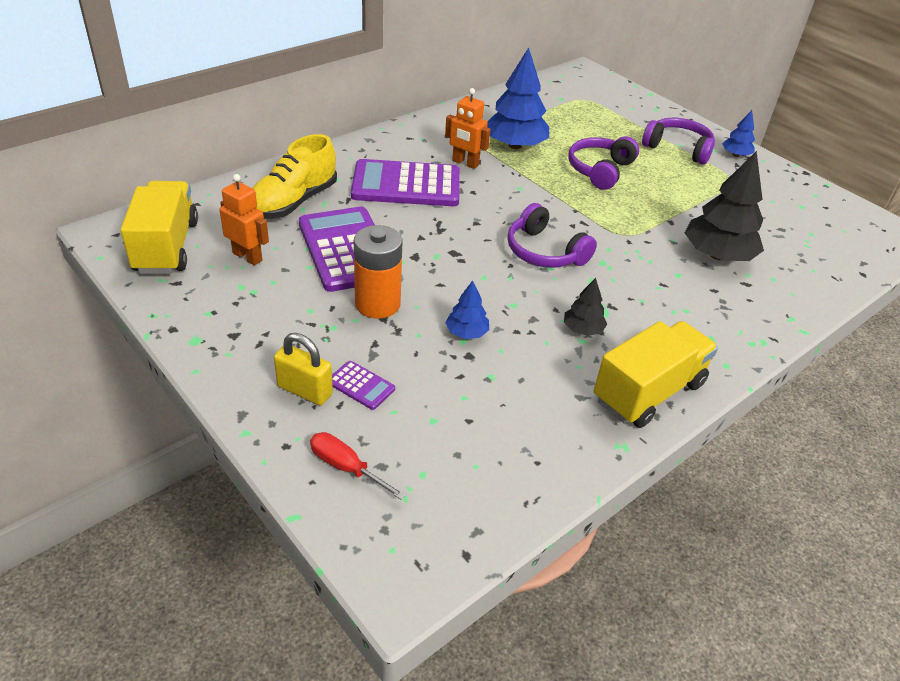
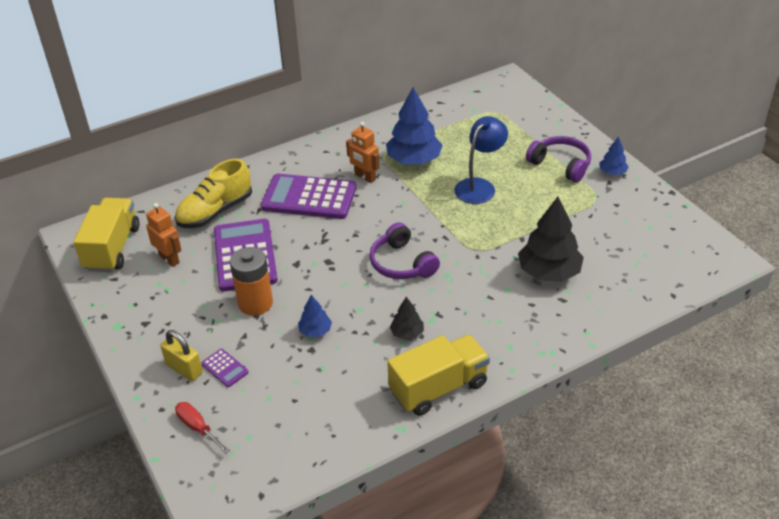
camera: 15 degrees right, 0 degrees up
purple headphones [568,136,639,190] -> blue lamp [454,116,508,204]

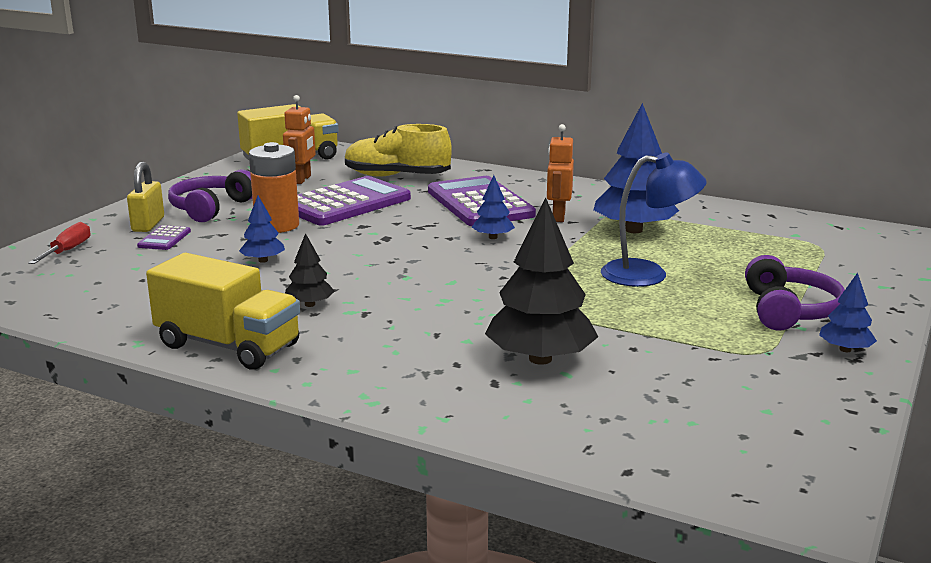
camera: 55 degrees right, 20 degrees down
purple headphones [369,222,440,279] -> purple headphones moved to [168,169,252,222]
none -> blue tree [472,175,515,239]

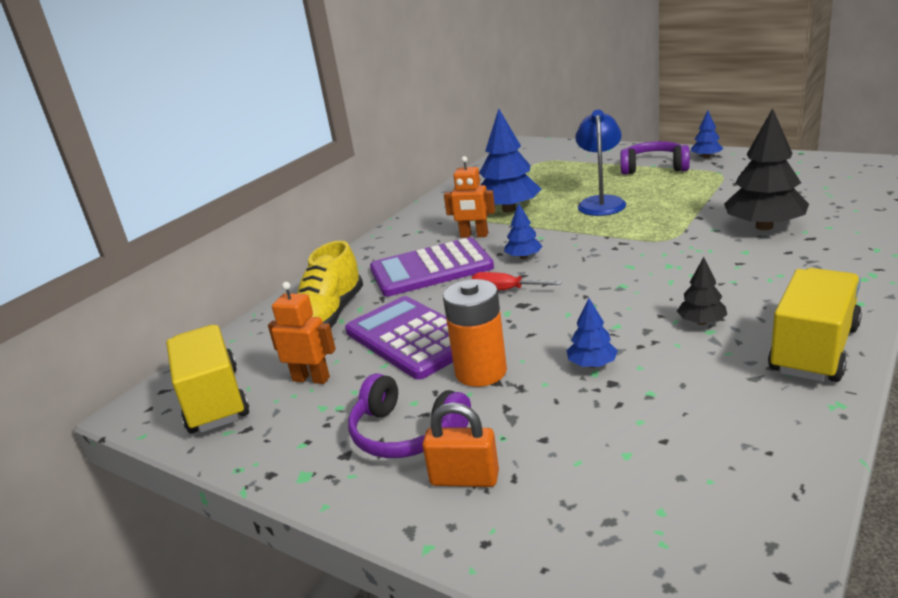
camera: 80 degrees left, 5 degrees up
red screwdriver [28,222,90,264] -> red screwdriver moved to [472,272,561,290]
yellow padlock [127,162,164,232] -> orange padlock [422,402,499,487]
purple calculator [137,225,191,250] -> none

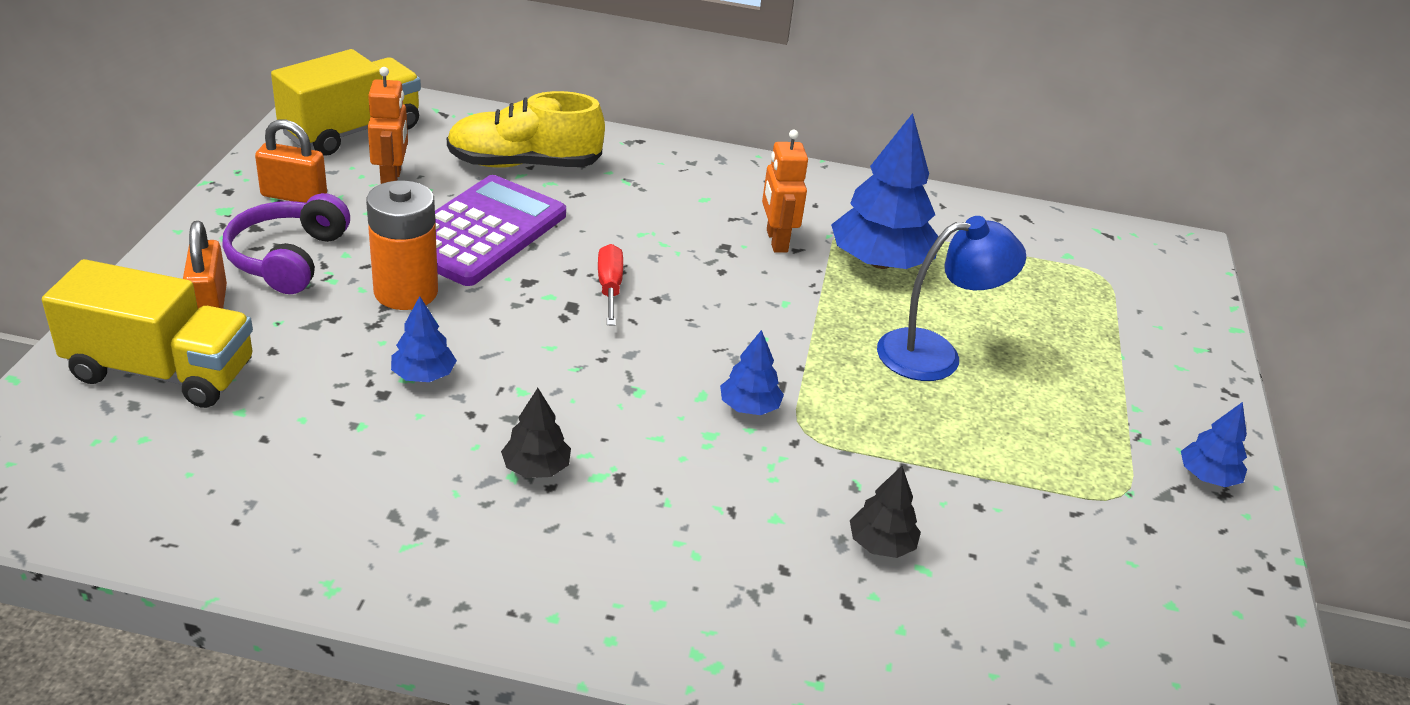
camera: 60 degrees right, 10 degrees up
purple calculator [370,237,494,297] -> none
blue tree [504,203,543,259] -> blue tree moved to [720,330,784,415]
purple headphones [621,141,690,175] -> none
black tree [724,108,809,230] -> black tree [850,466,921,558], size x0.50
yellow truck [768,268,862,382] -> yellow truck moved to [42,259,253,408]
none -> orange padlock [255,119,327,203]

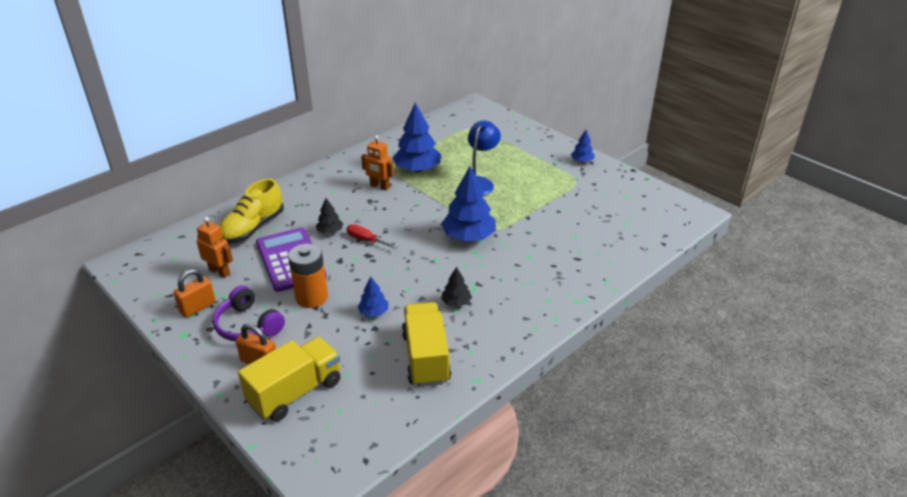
camera: 50 degrees left, 0 degrees up
yellow truck [271,49,421,156] -> yellow truck moved to [402,302,451,387]
blue tree [720,330,784,415] -> blue tree [441,166,496,242], size x2.00
black tree [850,466,921,558] -> black tree moved to [316,198,343,234]

